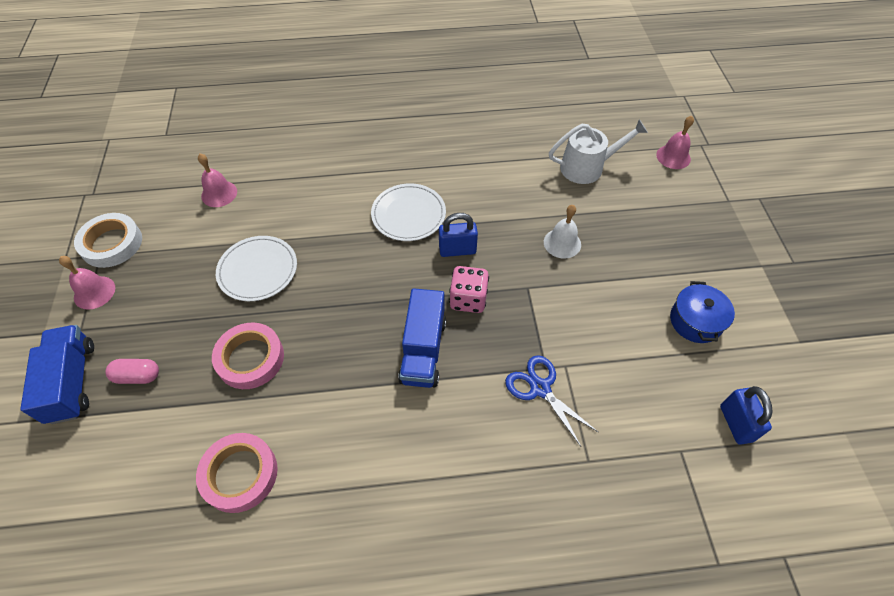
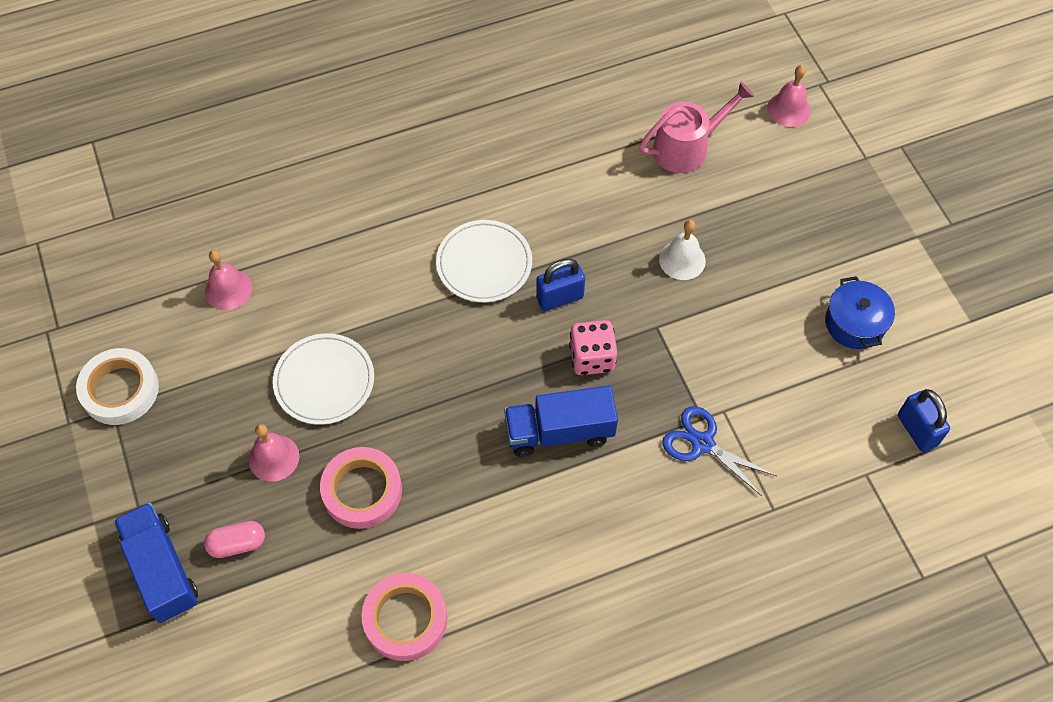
camera: 15 degrees left, 5 degrees up
pink bell [59,256,115,310] -> pink bell moved to [249,424,300,482]
blue truck [398,288,446,388] -> blue truck turned 90 degrees clockwise [504,386,618,457]
white watering can [549,119,648,184] -> pink watering can [639,82,754,173]

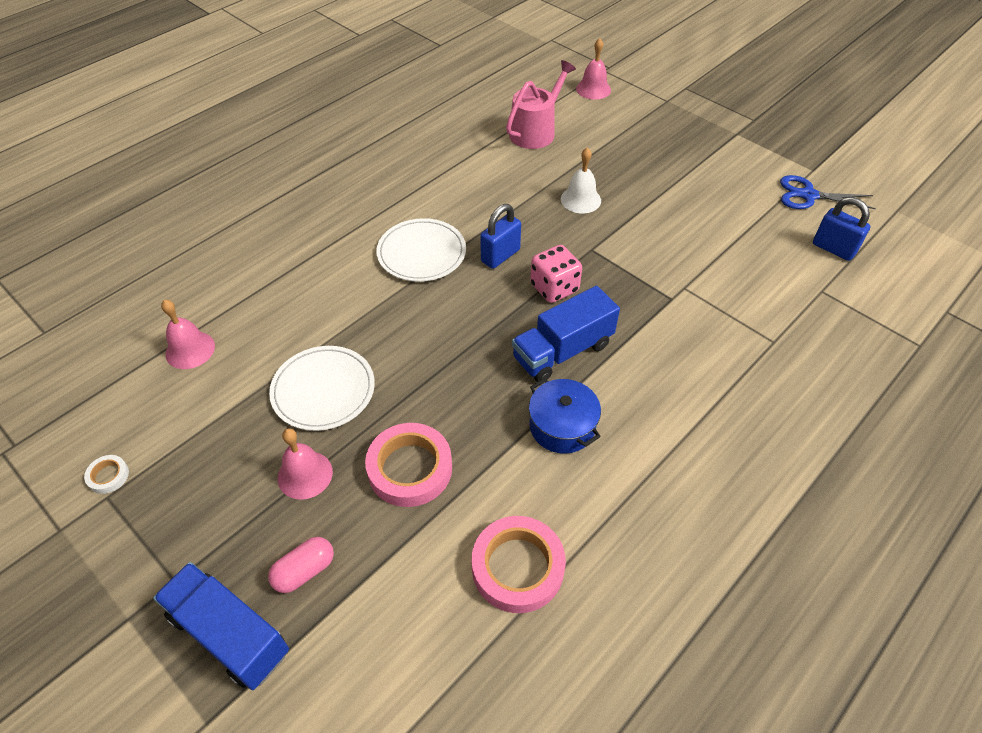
camera: 25 degrees left, 10 degrees down
white tape [76,348,159,425] -> white tape [84,455,129,494], size x0.46
blue scissors [662,406,777,496] -> blue scissors moved to [780,175,876,209]
blue pot [825,276,895,349] -> blue pot moved to [529,378,601,454]

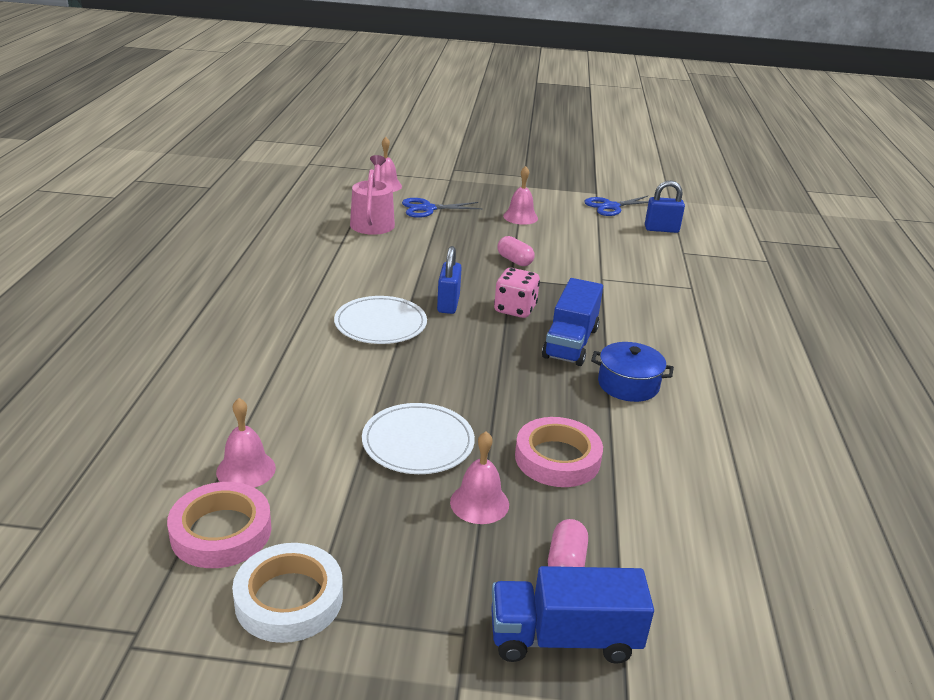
camera: 40 degrees left, 20 degrees down
white tape [84,455,129,494] -> white tape [232,543,343,643], size x2.18
pink tape [472,516,566,613] -> pink tape moved to [167,482,272,568]
white bell [561,147,601,213] -> none
none -> blue scissors [402,198,482,218]
none -> pink capsule [497,236,534,266]
none -> pink bell [503,166,538,225]

